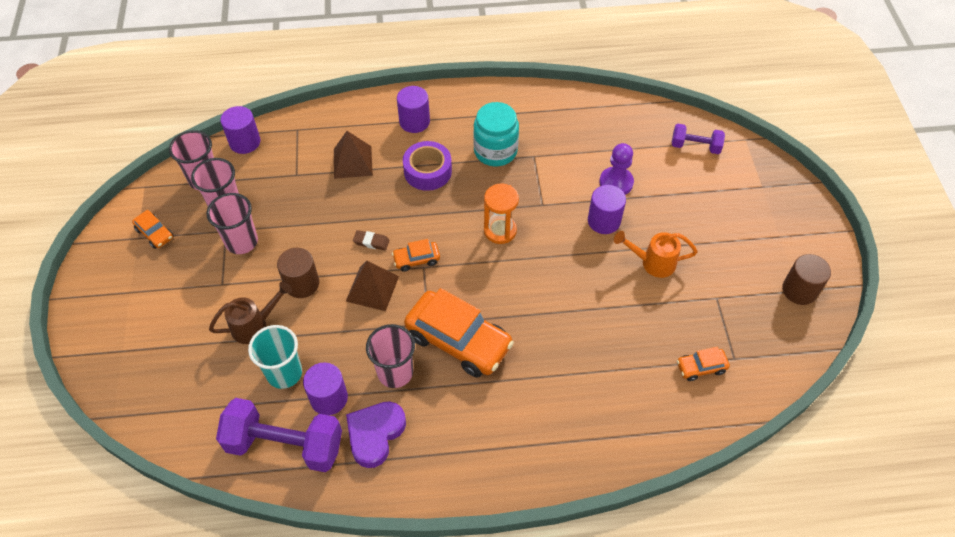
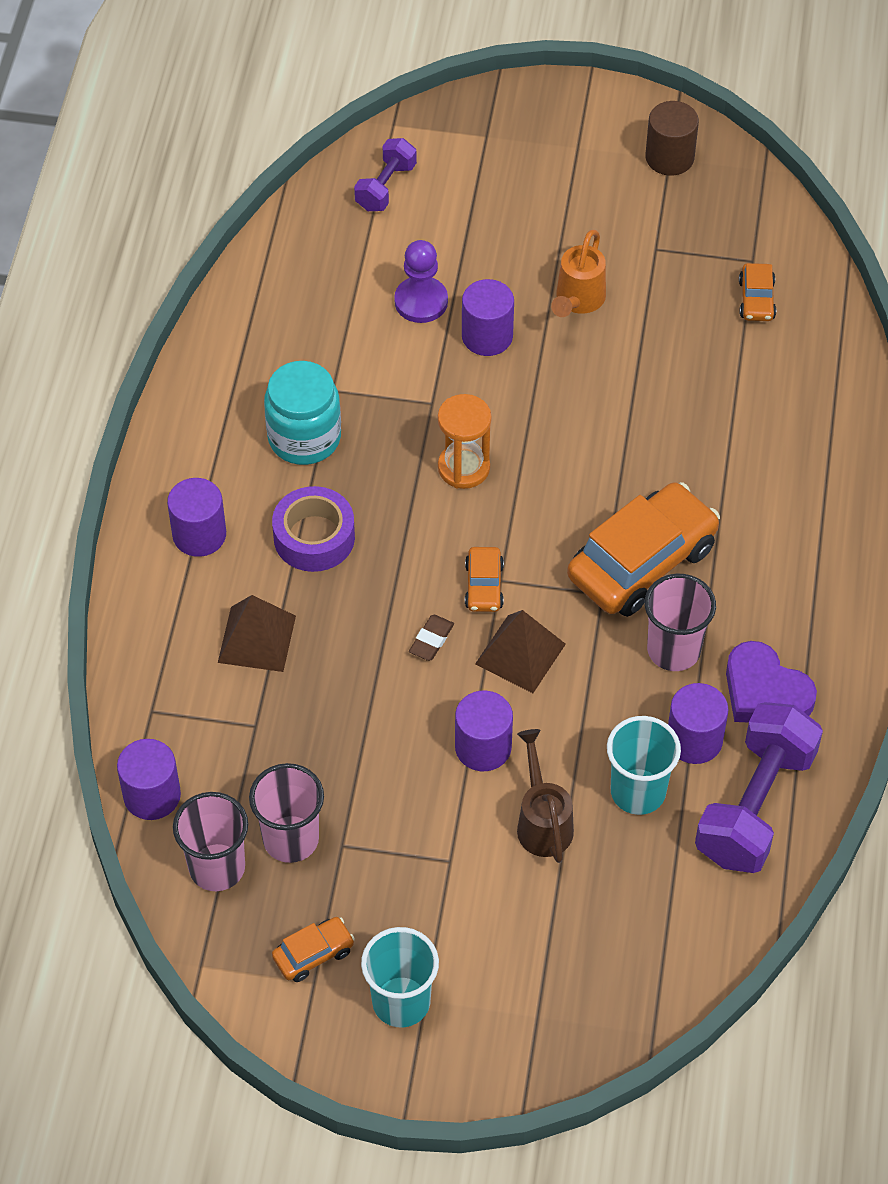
camera: 75 degrees left, 0 degrees up
pink cup [206,193,258,254] -> none
brown cylinder [277,248,319,298] -> purple cylinder [455,691,513,771]
none -> turquoise cup [361,927,439,1027]

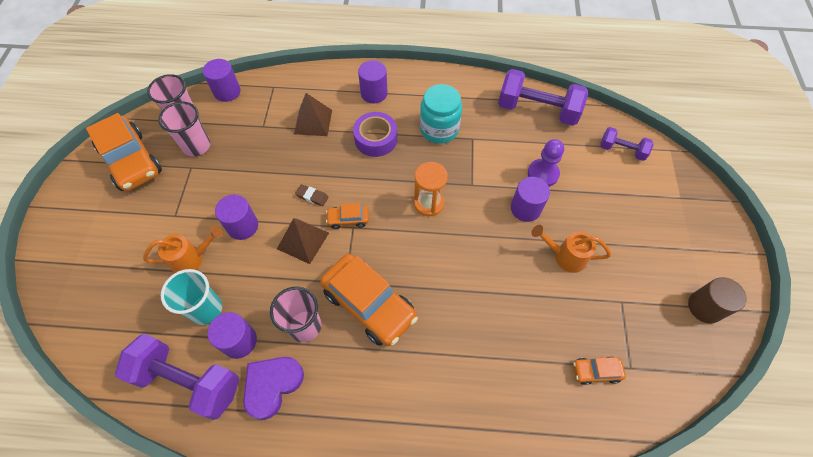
camera: 85 degrees right, 5 degrees up
orange car [272,917,355,982] -> orange car [86,113,162,191], size x2.16
turquoise cup [361,927,439,1027] -> none
brown watering can [517,729,574,863] -> orange watering can [143,226,223,273]
none -> purple dumbbell [498,69,588,126]

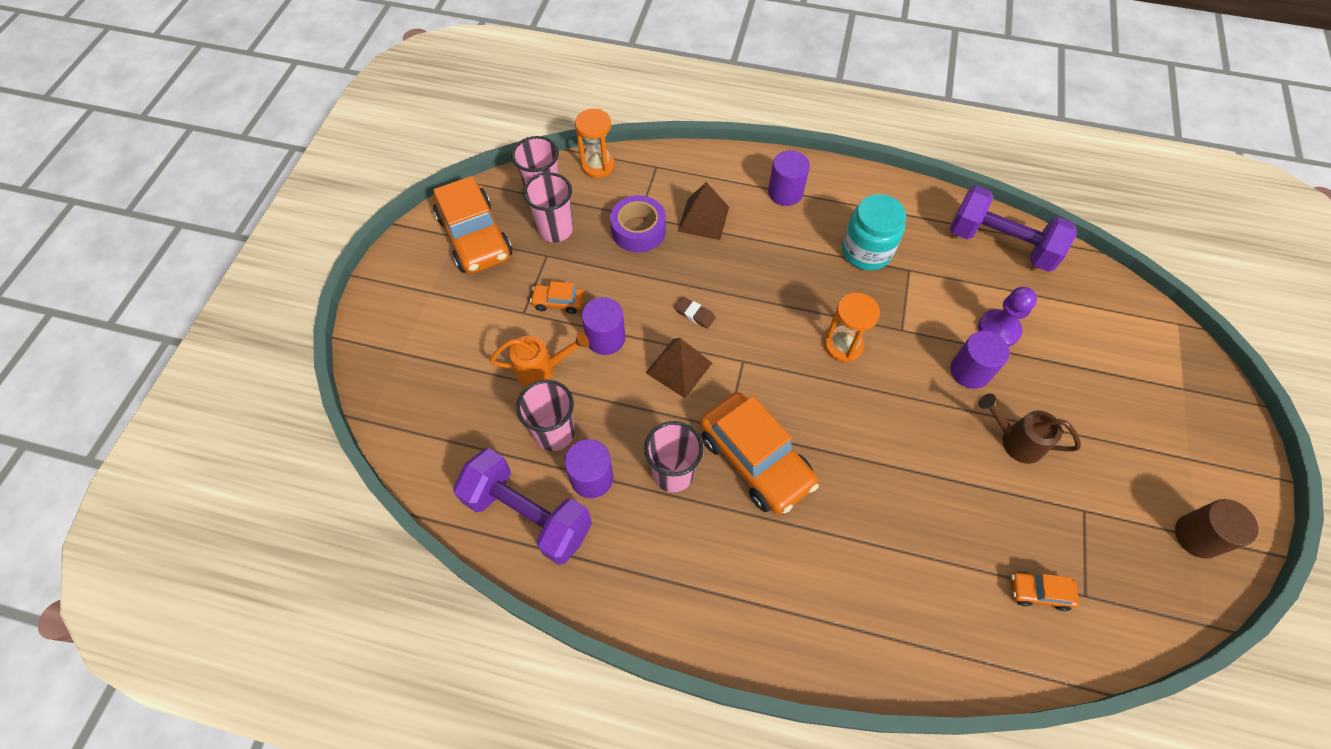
camera: 10 degrees right, 0 degrees up
turquoise cup [161,269,222,325] -> pink cup [516,380,575,451]
purple cylinder [203,59,241,102] -> orange hourglass [575,109,615,178]
purple heart [243,357,304,420] -> none
orange car [326,203,369,229] -> orange car moved to [530,281,584,314]
purple tape [353,112,397,157] -> purple tape moved to [610,195,666,253]
orange watering can [531,225,611,273] -> brown watering can [978,394,1081,464]
purple dumbbell [601,127,653,161] -> none

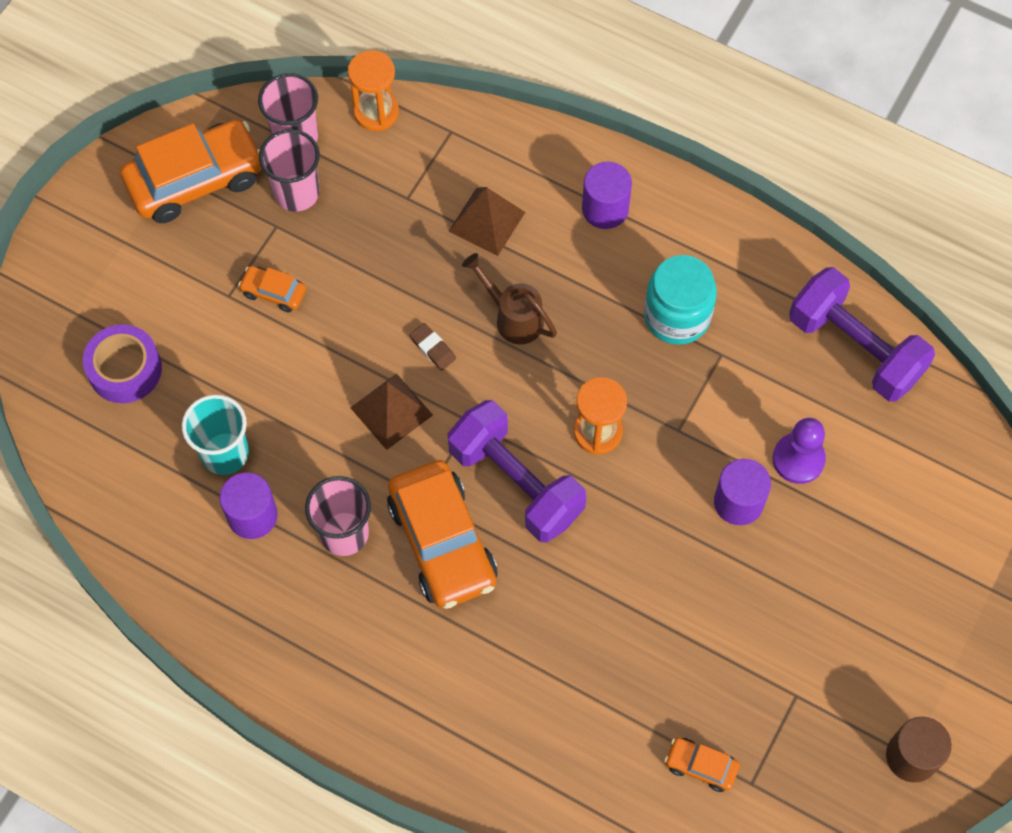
camera: 15 degrees right, 5 degrees up
orange car [433,176,512,274] -> orange car turned 105 degrees counterclockwise [120,119,262,223]
purple dumbbell [453,448,592,565] -> purple dumbbell moved to [448,400,586,543]
orange watering can [490,332,589,387] -> none
pink cup [516,380,575,451] -> turquoise cup [182,394,249,475]
purple cylinder [582,297,625,355] -> none
purple tape [610,195,666,253] -> purple tape moved to [83,324,162,403]
brown watering can [978,394,1081,464] -> brown watering can moved to [462,253,557,344]

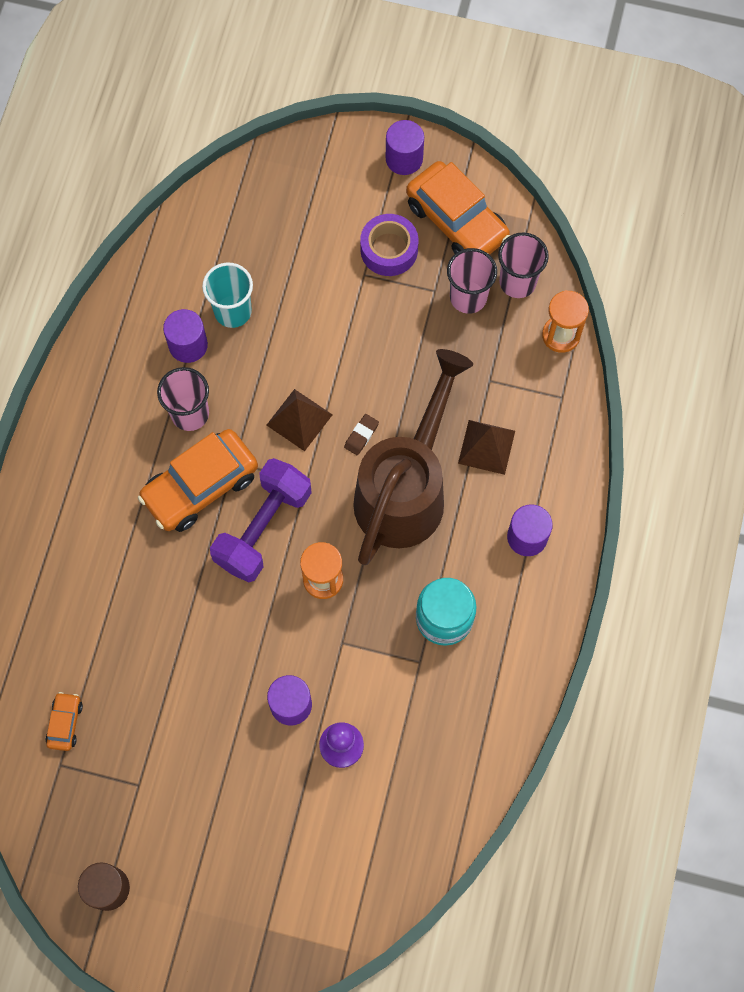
camera: 75 degrees right, 5 degrees up
purple tape [83,324,162,403] -> purple tape moved to [360,214,418,276]
orange car [238,266,306,312] -> none
brown watering can [462,253,557,344] -> brown watering can [353,349,473,565], size x2.30
purple dumbbell [789,267,935,402] -> none
none -> purple cylinder [386,120,424,175]

